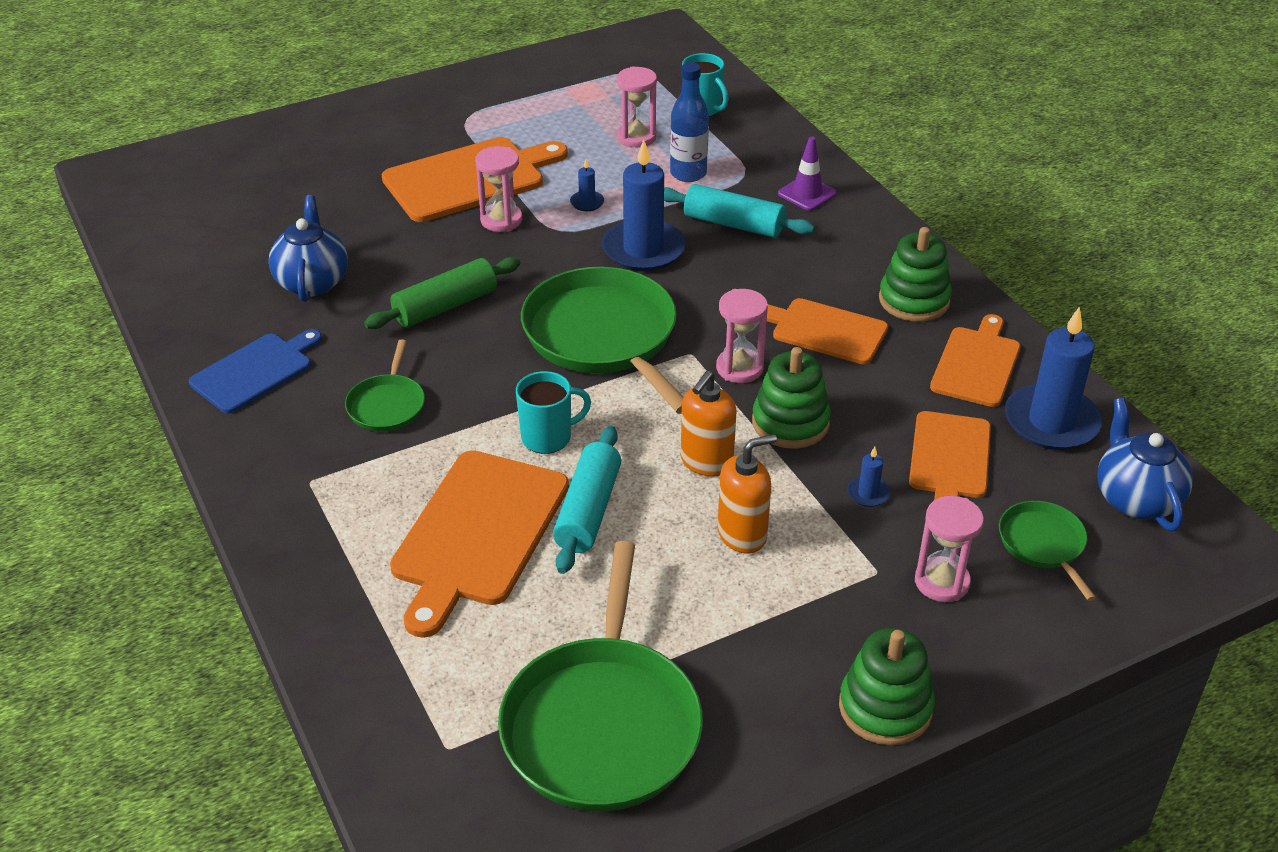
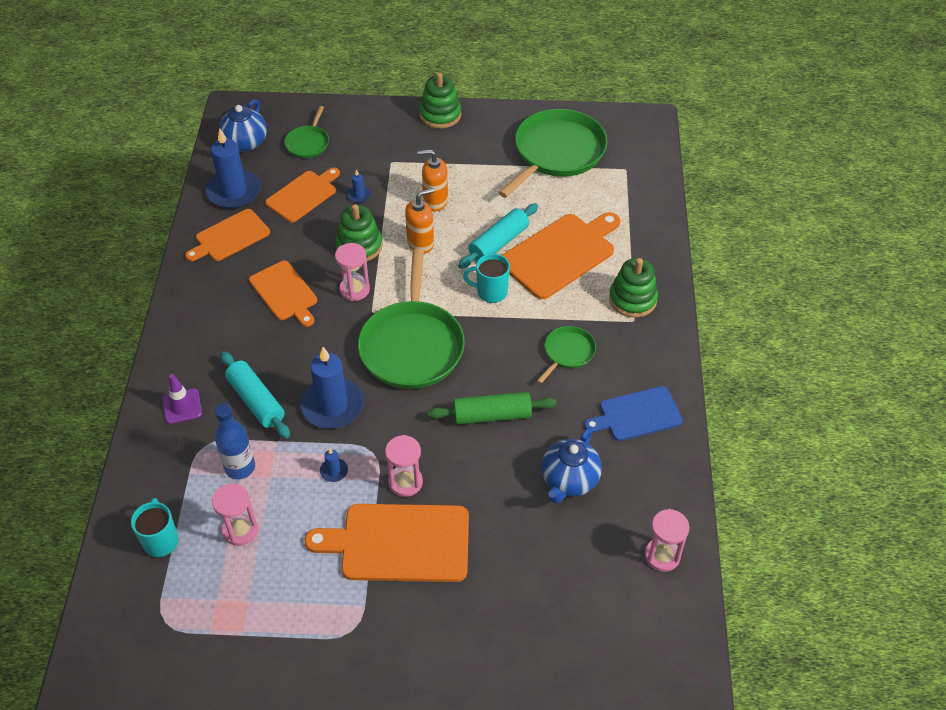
camera: 150 degrees left, 10 degrees up
green stacking toy [879,227,952,322] -> green stacking toy moved to [609,258,658,318]
pink hourglass [915,496,984,602] -> pink hourglass moved to [645,509,690,572]

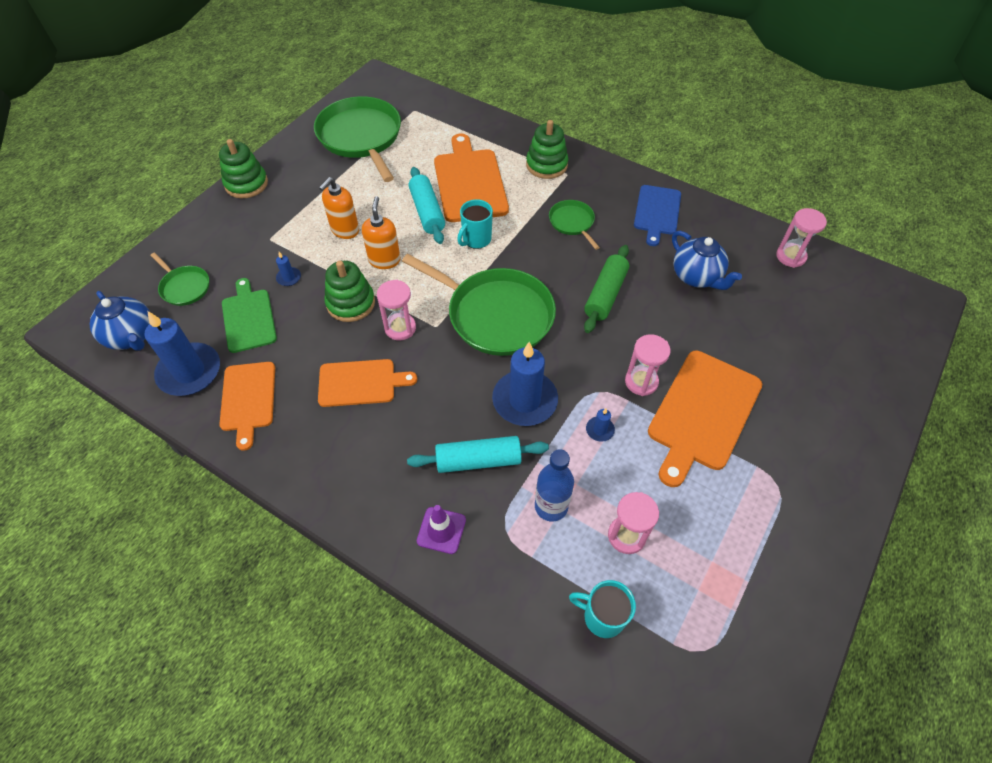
camera: 60 degrees left, 5 degrees up
orange cutting board [265,168,340,223] -> green cutting board [222,278,277,353]

